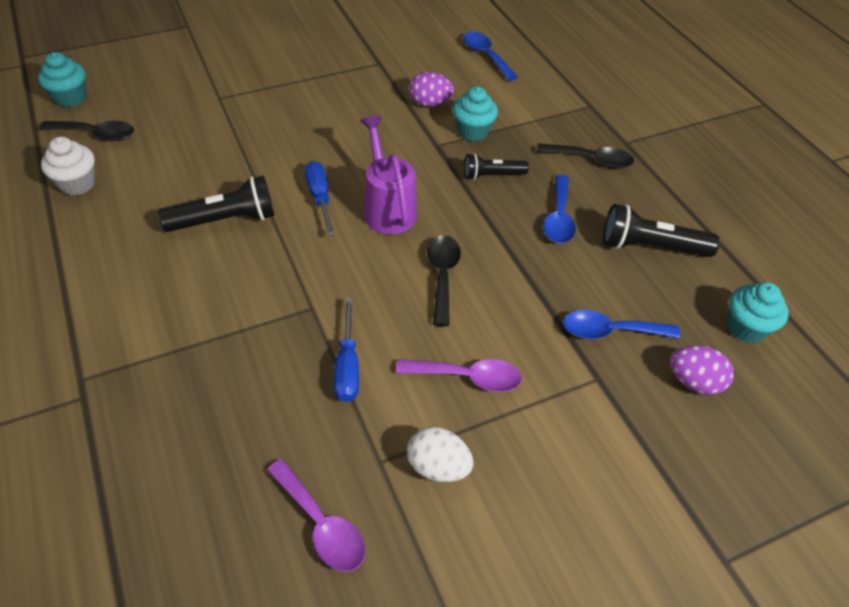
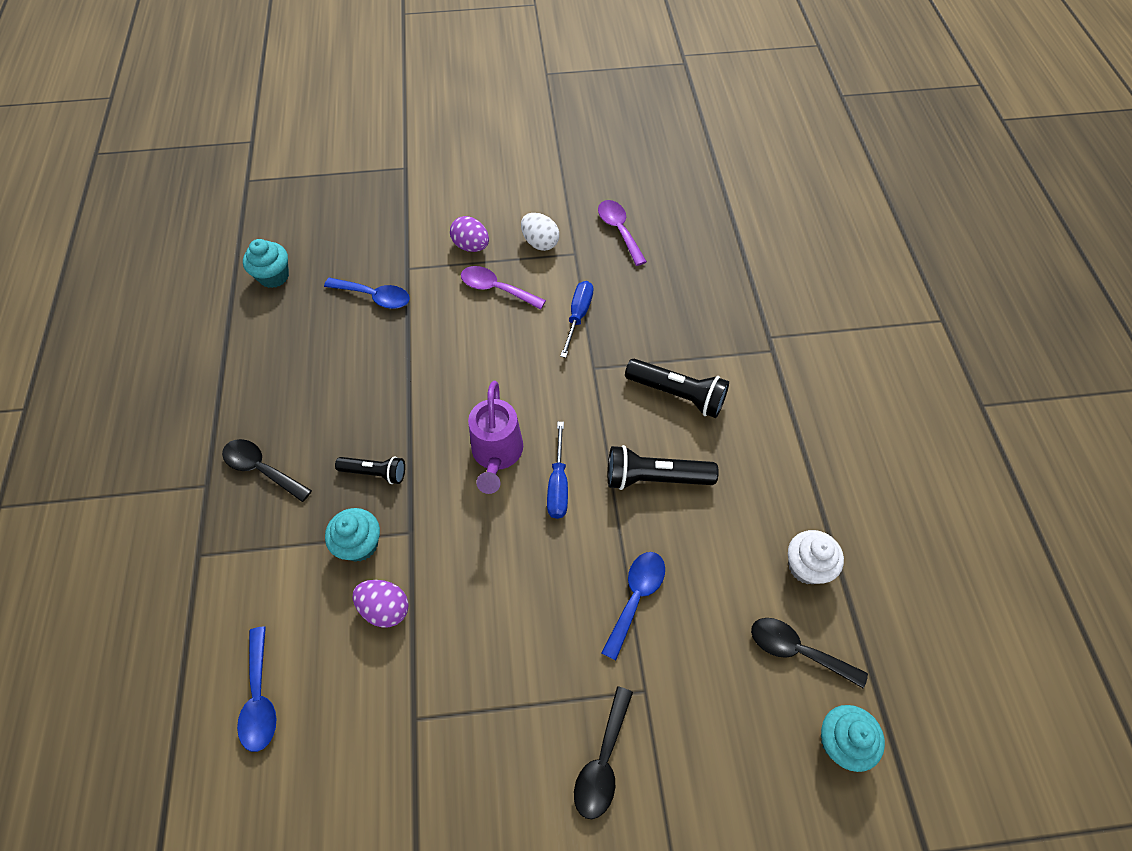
camera: 160 degrees left, 10 degrees up
black spoon [427,235,461,326] -> black spoon moved to [574,686,633,819]
blue spoon [543,175,576,243] -> blue spoon moved to [601,552,665,661]
black flashlight [603,204,720,257] -> black flashlight moved to [625,359,729,418]
purple egg [670,345,734,395] -> purple egg moved to [450,216,489,252]

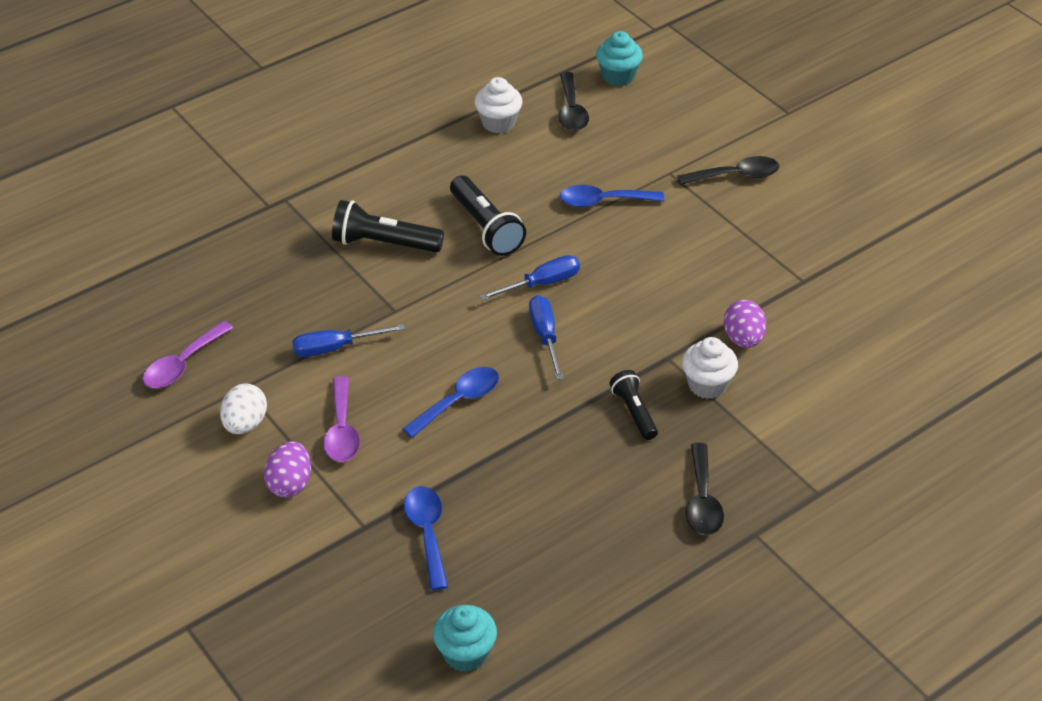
camera: 120 degrees left, 15 degrees down
blue spoon [237,626,276,752] -> blue spoon moved to [402,367,499,438]
turquoise cupcake [325,508,380,562] -> white cupcake [682,337,738,399]
purple watering can [468,381,523,494] -> blue screwdriver [529,295,564,380]
black flashlight [625,359,729,418] -> black flashlight turned 75 degrees counterclockwise [332,200,444,253]

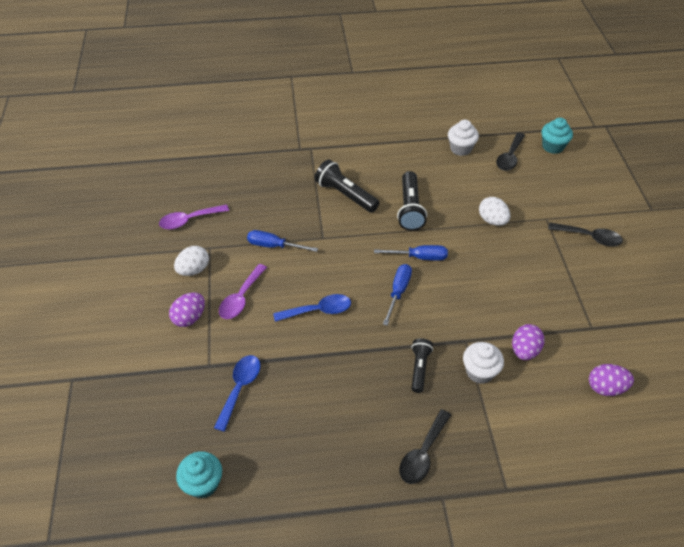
camera: 30 degrees right, 5 degrees up
blue spoon [560,185,664,207] -> white egg [479,197,510,226]
none -> purple egg [589,364,634,396]

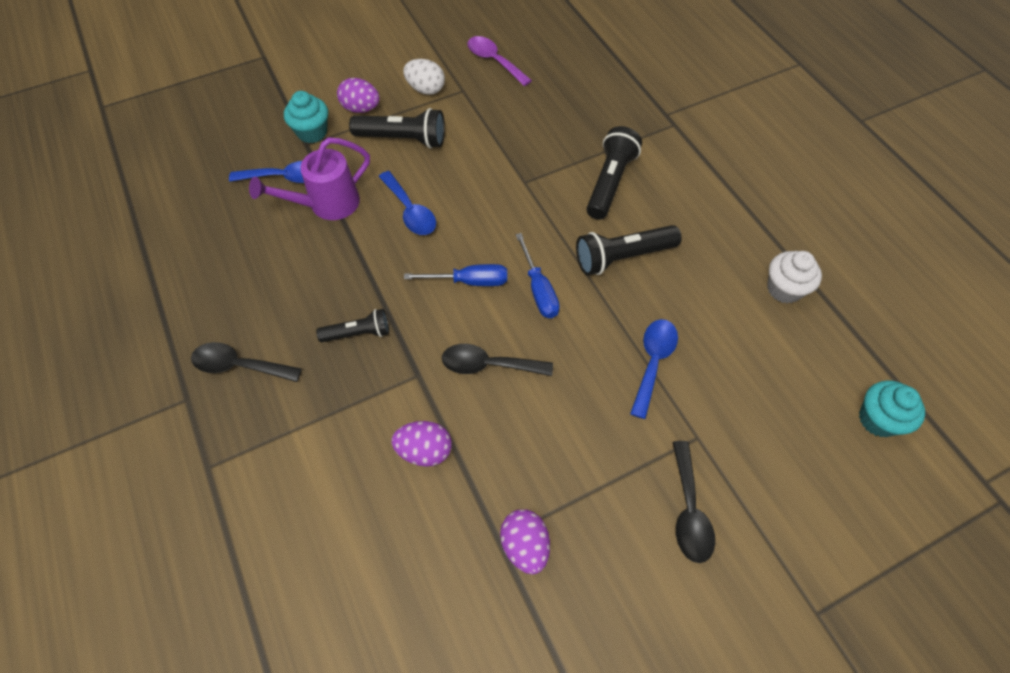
camera: 70 degrees right, 10 degrees up
turquoise cupcake [176,451,222,498] -> turquoise cupcake moved to [284,91,328,143]
purple spoon [219,264,267,319] -> black flashlight [349,108,445,148]
blue screwdriver [247,230,318,252] -> none
white cupcake [463,342,504,384] -> none
white egg [479,197,510,226] -> blue spoon [630,319,678,419]
black spoon [496,132,525,171] -> black spoon moved to [442,344,553,376]
purple egg [589,364,634,396] -> purple egg moved to [500,509,550,574]
none -> purple watering can [249,137,370,220]

